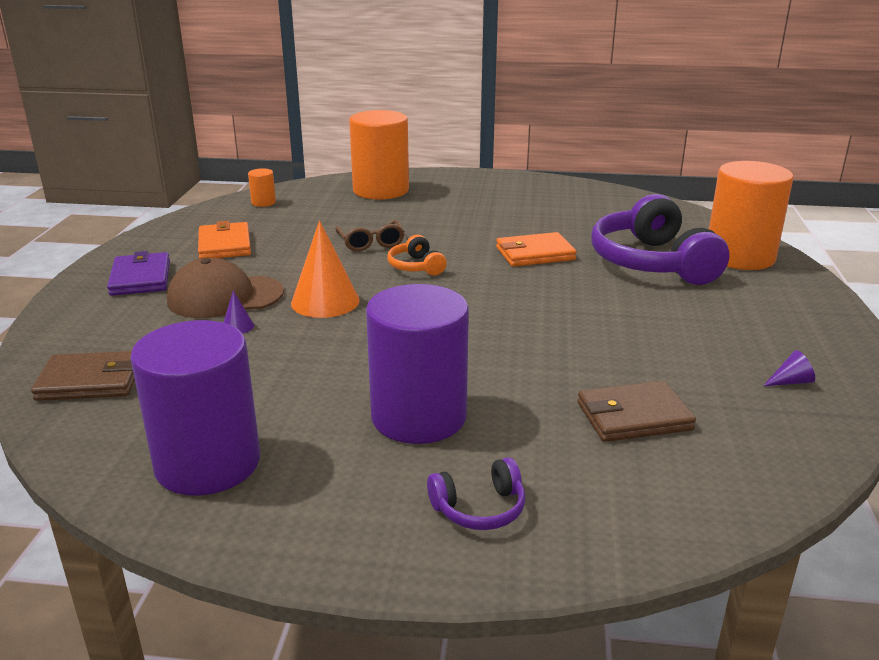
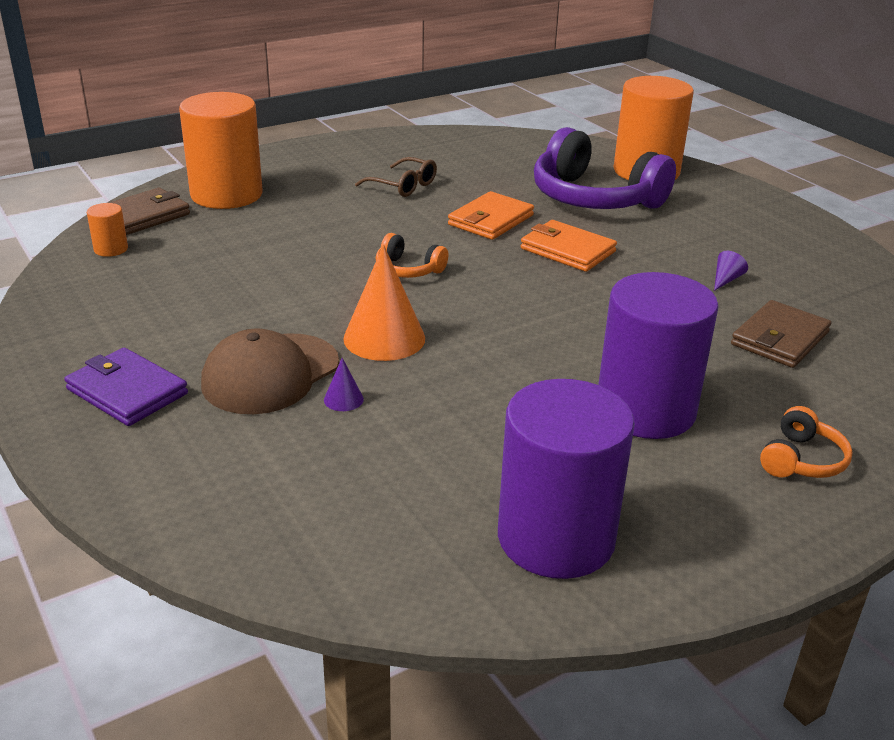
camera: 40 degrees left, 5 degrees up
brown wallet [31,351,135,401] -> brown wallet moved to [110,188,190,235]
orange wallet [198,221,251,259] -> orange wallet moved to [521,220,617,272]
brown glasses [335,220,405,251] -> brown glasses moved to [355,157,437,197]
purple headphones [427,457,525,530] -> orange headphones [760,406,853,478]
purple cone [763,350,815,386] -> purple cone moved to [714,251,748,291]

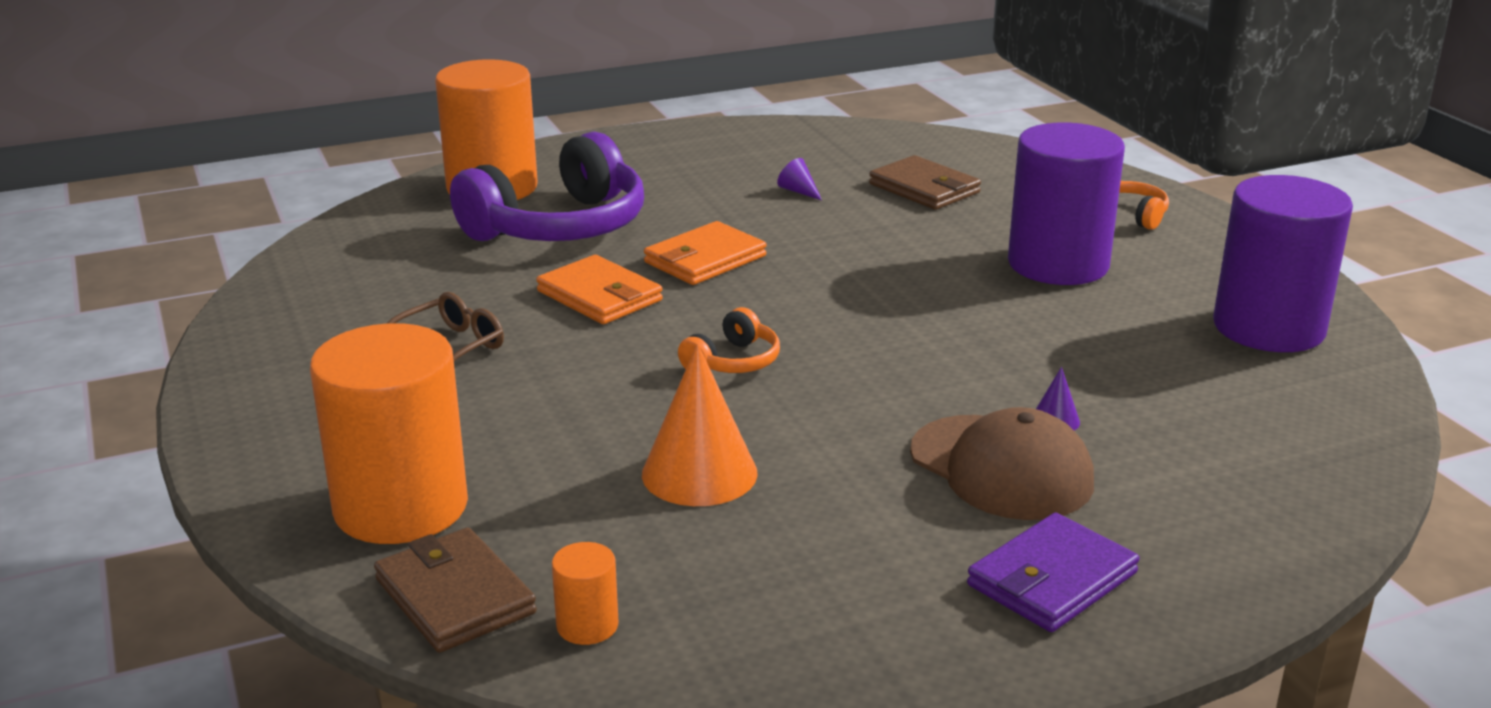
camera: 80 degrees left, 5 degrees down
orange cone [343,245,425,361] -> orange cone moved to [642,343,758,506]

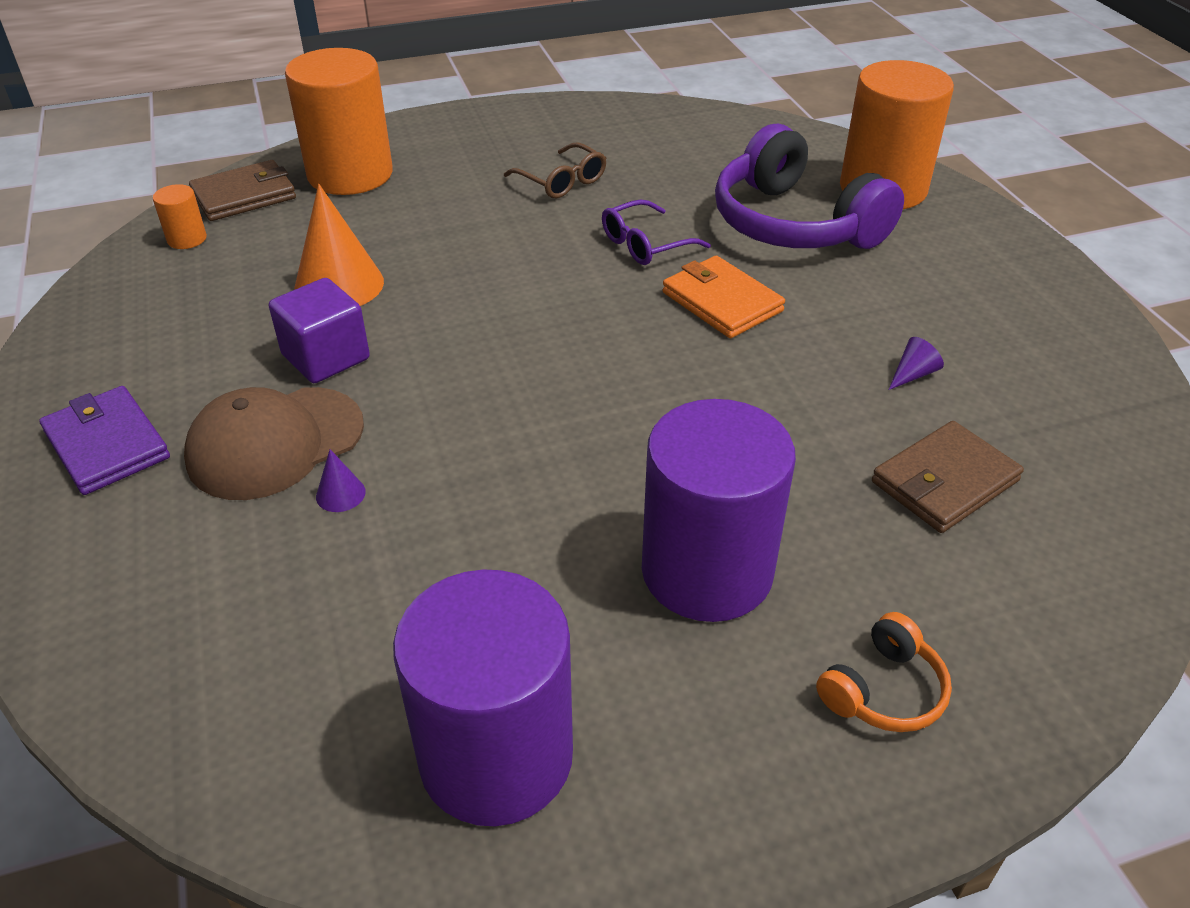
camera: 95 degrees right, 15 degrees up
orange wallet [536,255,663,324] -> purple glasses [602,200,711,265]
orange headphones [678,307,780,373] -> none
none -> purple cube [269,278,370,383]

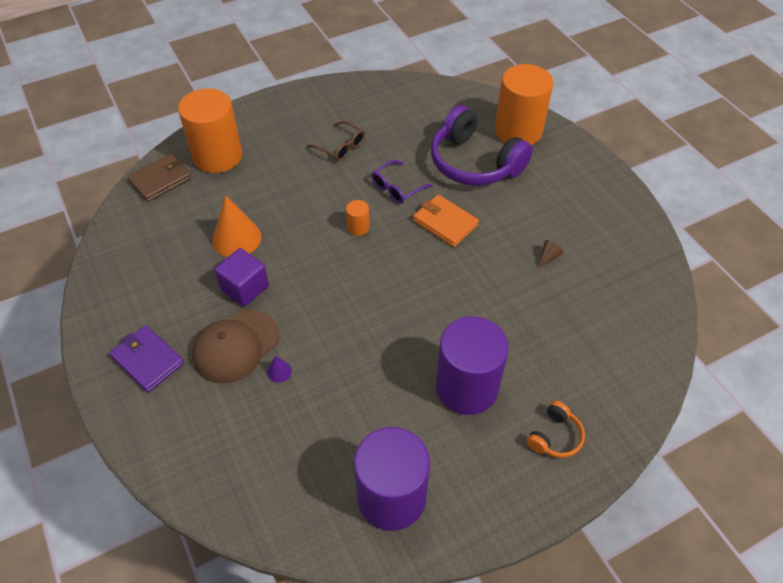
camera: 10 degrees left, 10 degrees up
orange cylinder [153,184,207,249] -> orange cylinder moved to [346,200,370,236]
brown wallet [872,421,1024,533] -> none
purple cone [889,337,944,390] -> brown cone [538,240,563,269]

